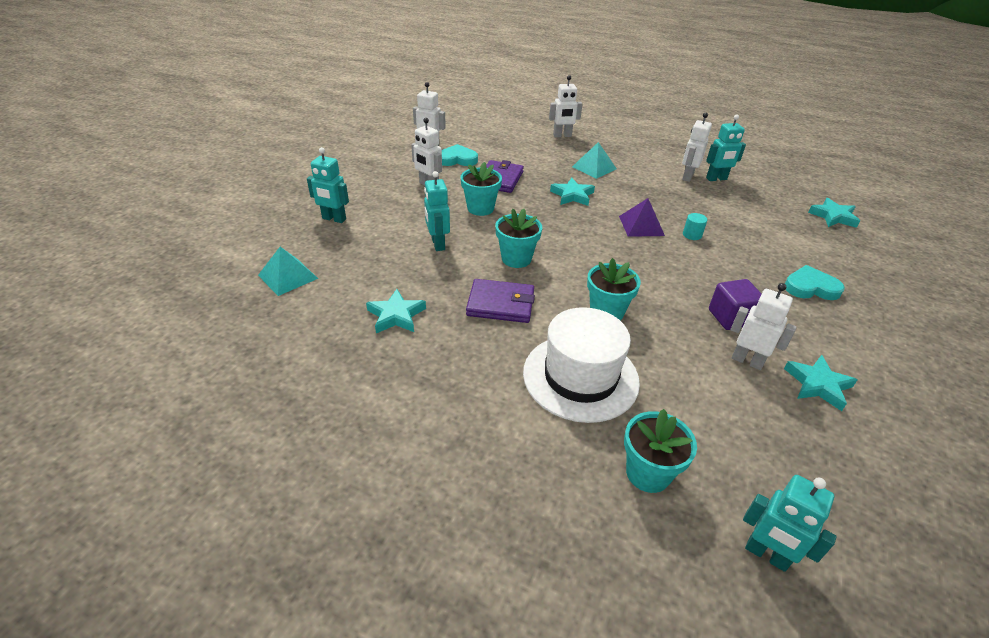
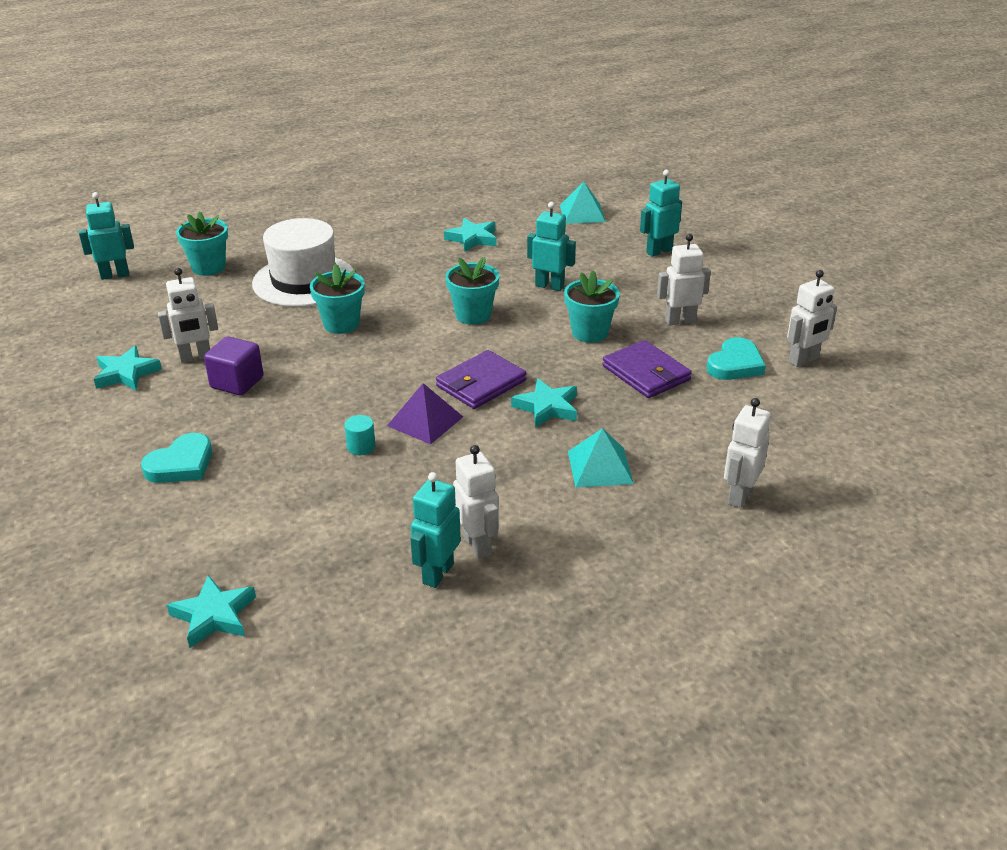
camera: 130 degrees right, 5 degrees down
purple wallet [466,279,535,323] -> purple wallet moved to [436,350,526,409]

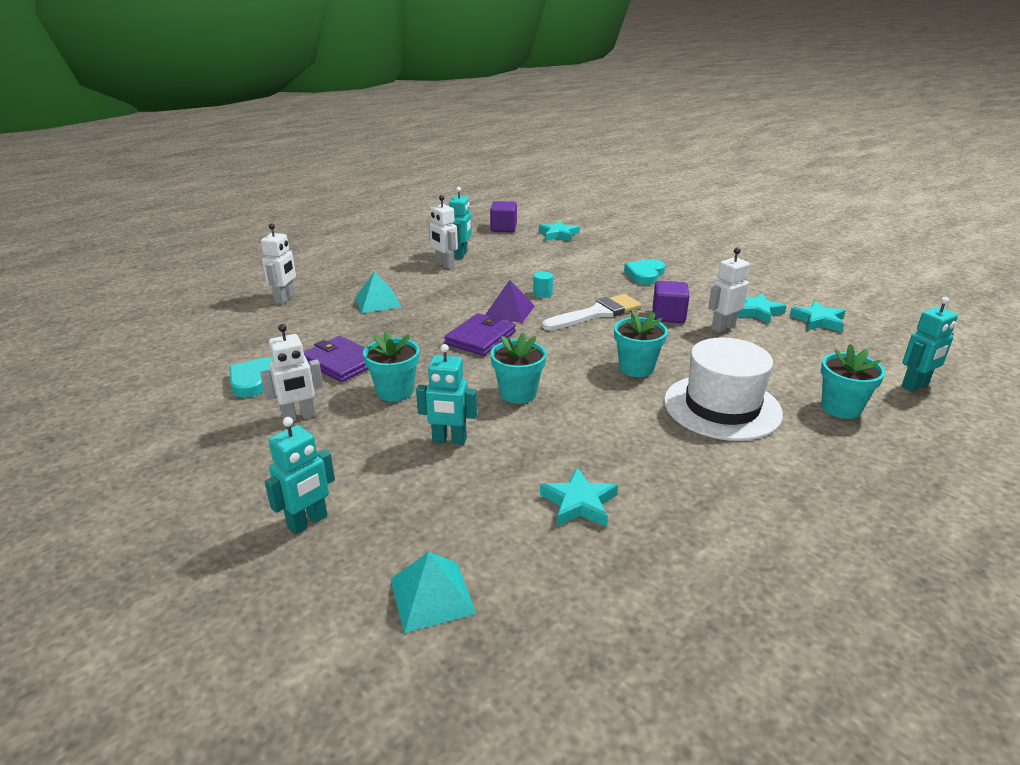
camera: 165 degrees right, 5 degrees down
turquoise star [511,378,577,428] -> turquoise star moved to [790,301,846,332]
white robot [787,270,837,367] -> none
none -> purple cube [490,201,517,232]
none -> white brush [542,294,642,330]

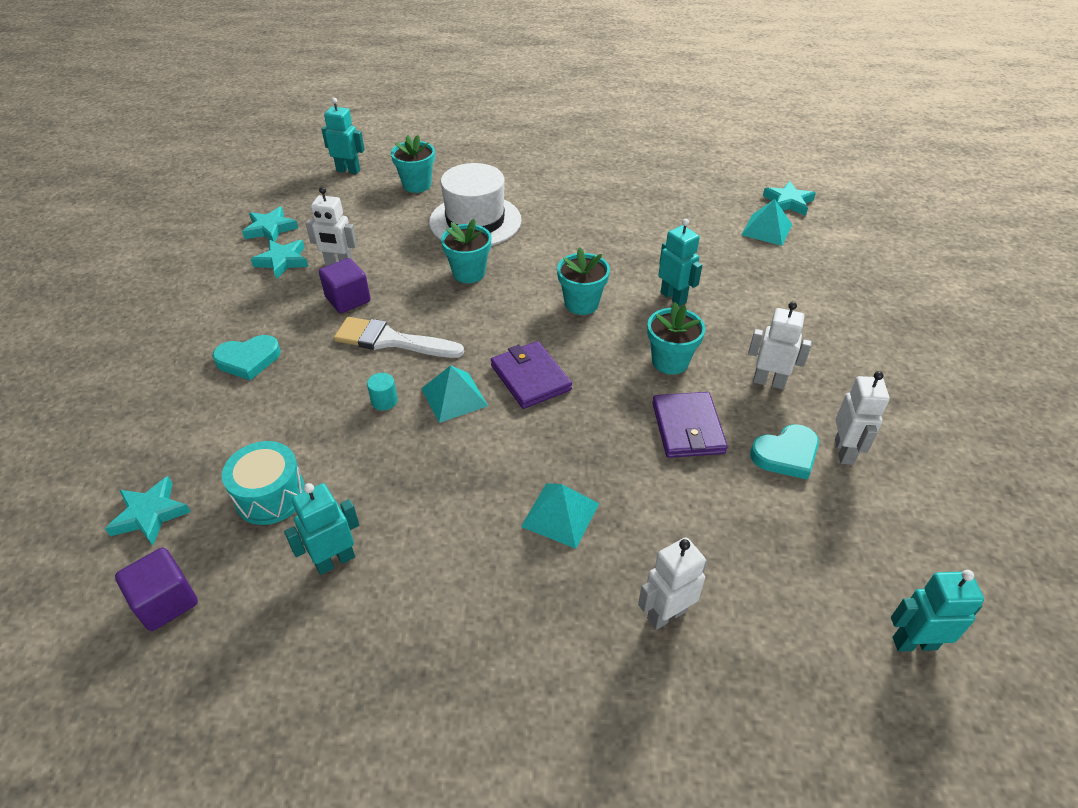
camera: 135 degrees left, 15 degrees up
turquoise robot [265,417,335,535] -> turquoise robot moved to [891,570,984,652]
white robot [429,195,458,269] -> white robot moved to [835,371,890,465]
purple wallet [444,313,516,356] -> purple wallet turned 75 degrees clockwise [491,341,572,409]
purple pyramid [485,280,535,323] -> turquoise pyramid [421,365,488,423]
turquoise star [540,467,618,527] -> turquoise star moved to [763,181,816,216]
none -> turquoise drum [222,441,305,525]

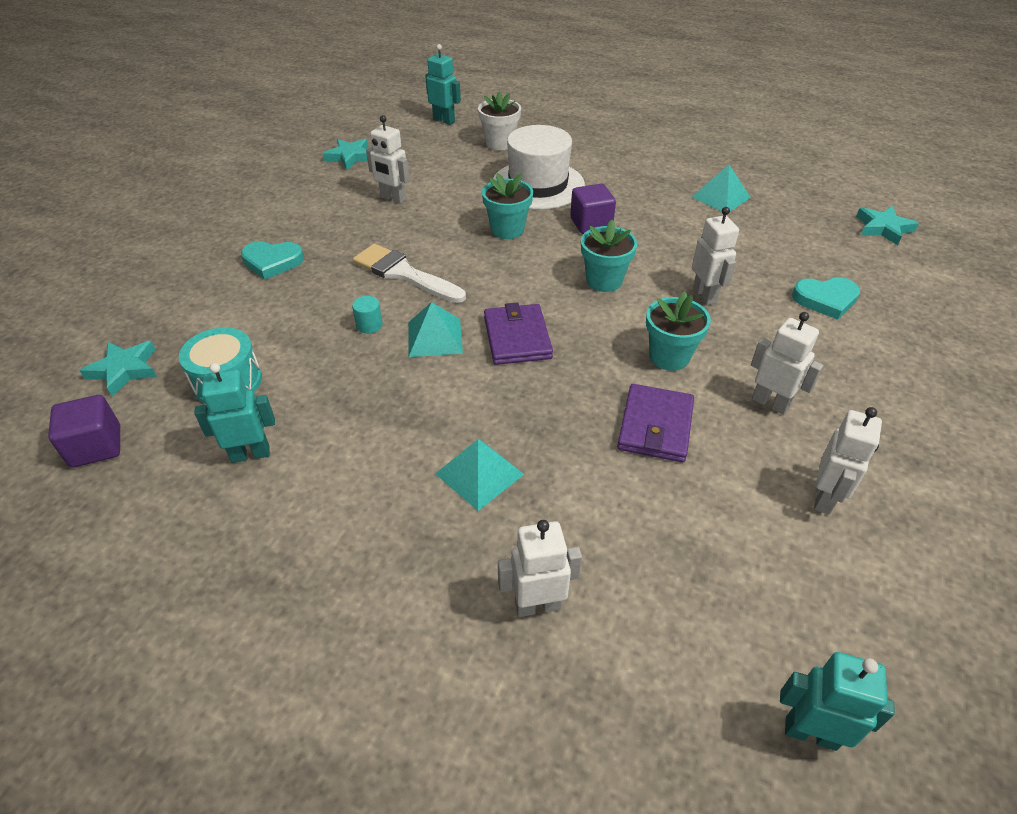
camera: 20 degrees right, 0 degrees up
turquoise star [251,240,309,279] -> none
purple cube [319,258,371,313] -> purple cube moved to [570,184,616,234]
turquoise flower pot [391,135,435,193] -> white flower pot [478,91,521,150]
turquoise robot [658,219,702,306] -> white robot [692,207,739,305]
turquoise pyramid [741,199,792,246] -> turquoise pyramid moved to [692,165,751,211]
turquoise heart [750,424,819,480] -> turquoise heart moved to [792,277,860,320]

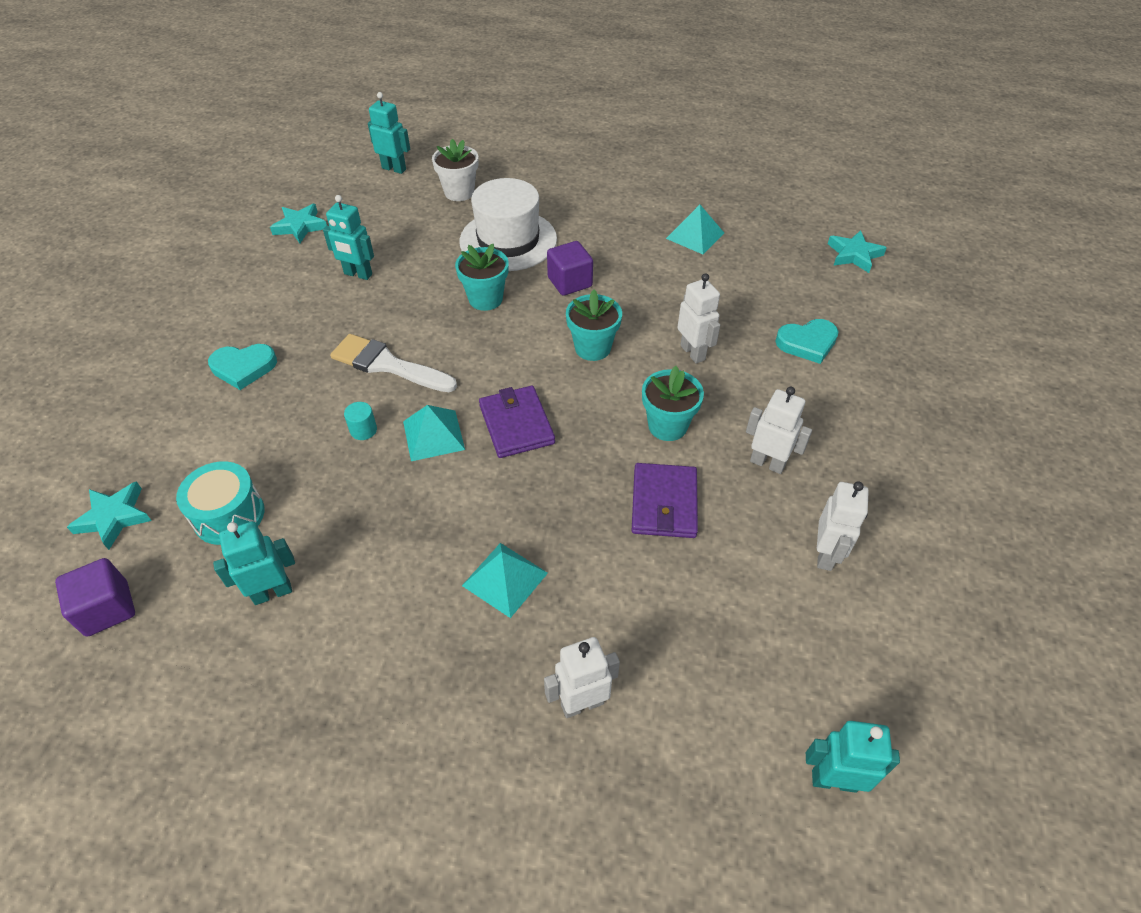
camera: 10 degrees left, 5 degrees up
white robot [366,115,409,204] -> turquoise robot [323,195,374,280]

